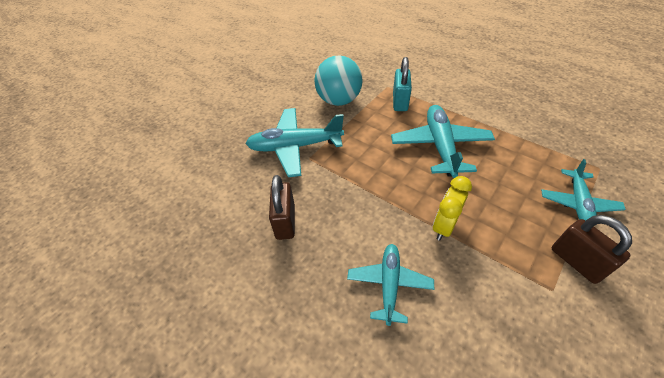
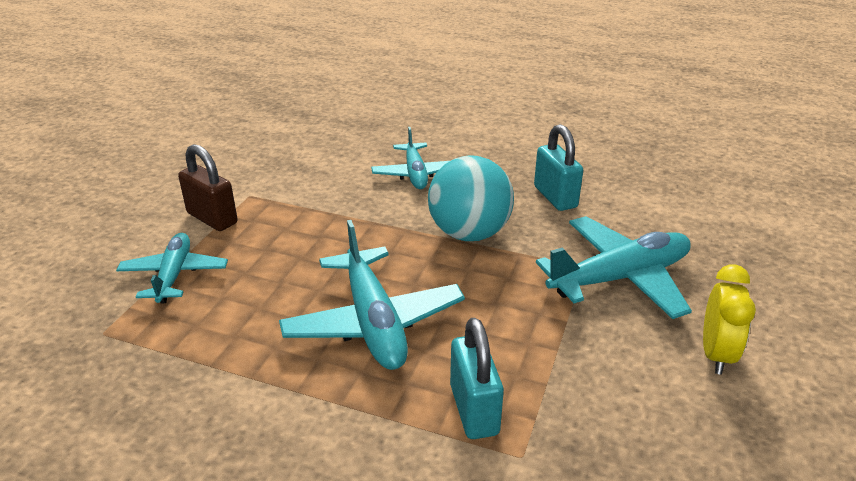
camera: 160 degrees right, 15 degrees down
brown padlock [269,175,295,240] -> turquoise padlock [534,124,583,211]
turquoise ball [314,56,362,106] -> turquoise ball moved to [428,155,514,241]
yellow clock [433,176,472,241] -> yellow clock moved to [703,264,756,375]

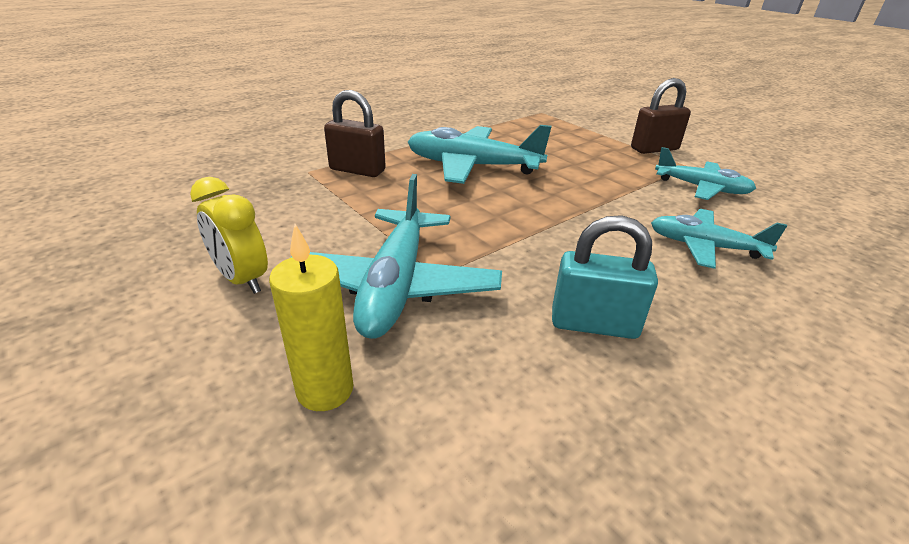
camera: 120 degrees right, 0 degrees up
turquoise plane [116,233,228,303] -> turquoise plane moved to [655,147,756,200]
turquoise ball [428,155,514,241] -> none
turquoise padlock [450,317,504,439] -> brown padlock [324,90,386,177]
none -> yellow candle [269,224,353,411]

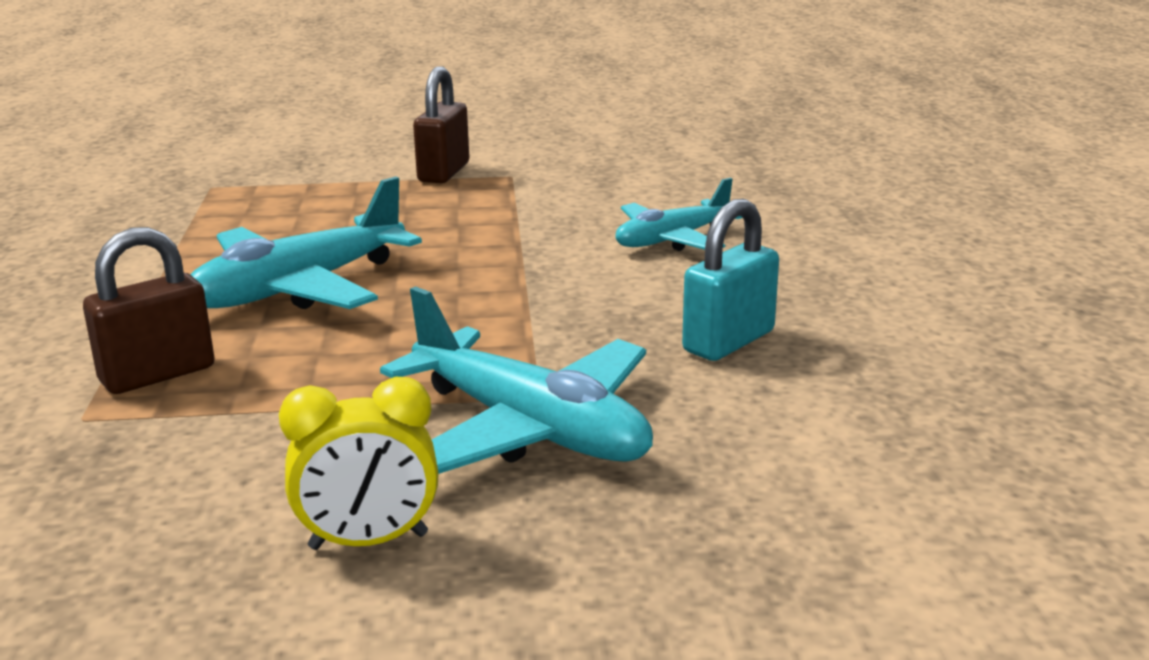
camera: 55 degrees left, 10 degrees down
yellow candle [269,224,353,411] -> none
turquoise plane [655,147,756,200] -> none

